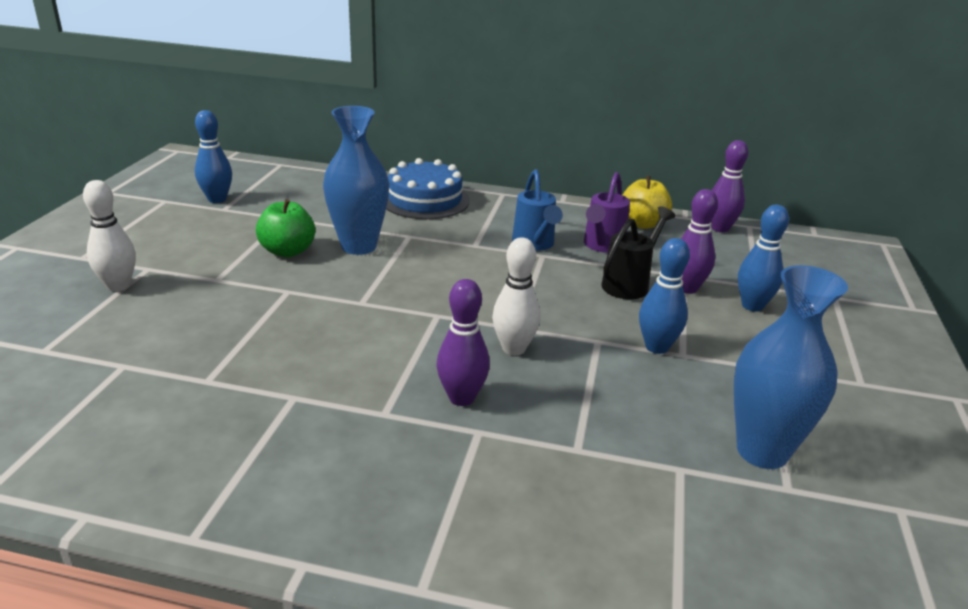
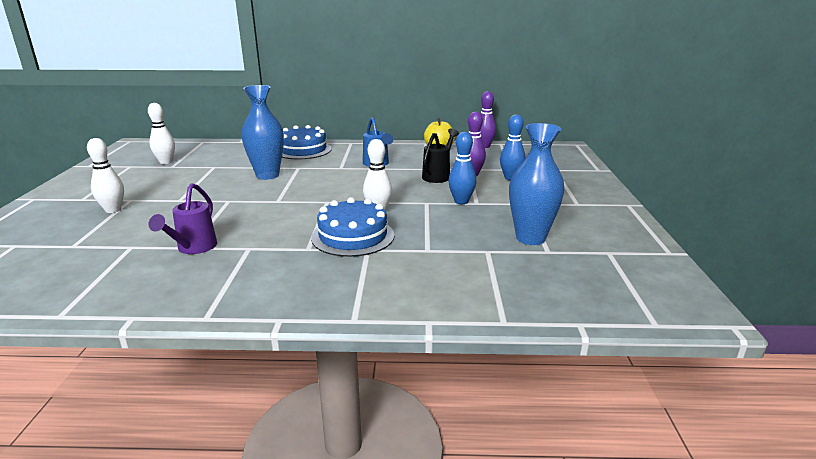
camera: 10 degrees left, 5 degrees down
blue bowling pin [195,110,232,203] -> white bowling pin [148,103,175,164]
green apple [256,199,315,257] -> none
purple bowling pin [437,279,490,406] -> blue cake [311,197,395,257]
purple watering can [584,172,630,253] -> purple watering can moved to [148,183,217,254]

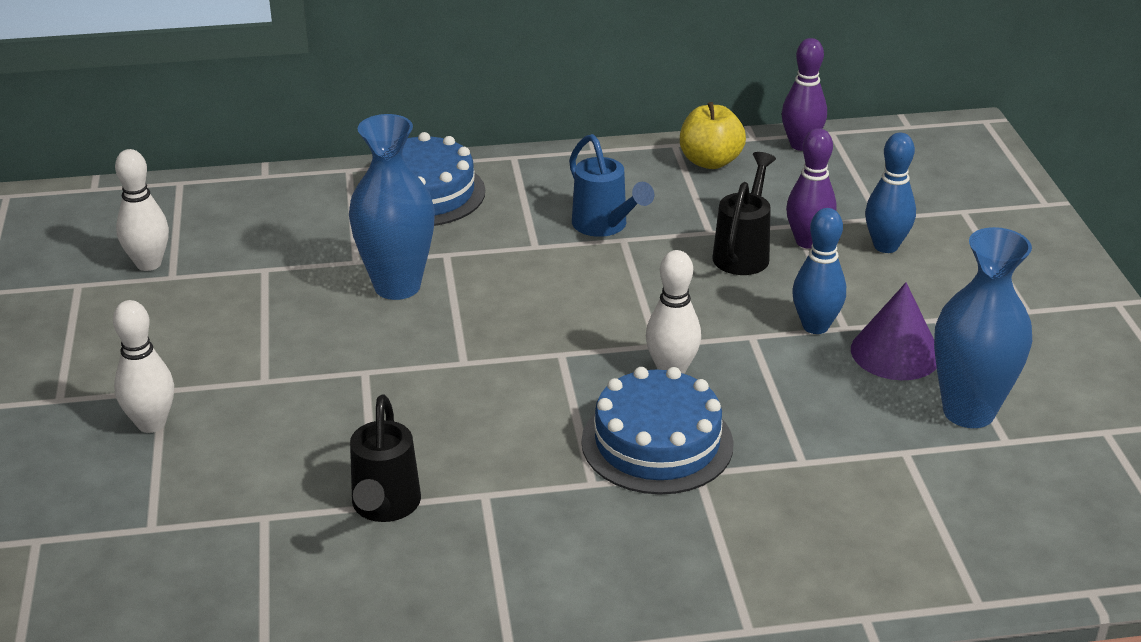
camera: 10 degrees left, 10 degrees up
purple watering can [148,183,217,254] -> black watering can [350,394,421,522]
none -> purple cone [851,282,937,380]

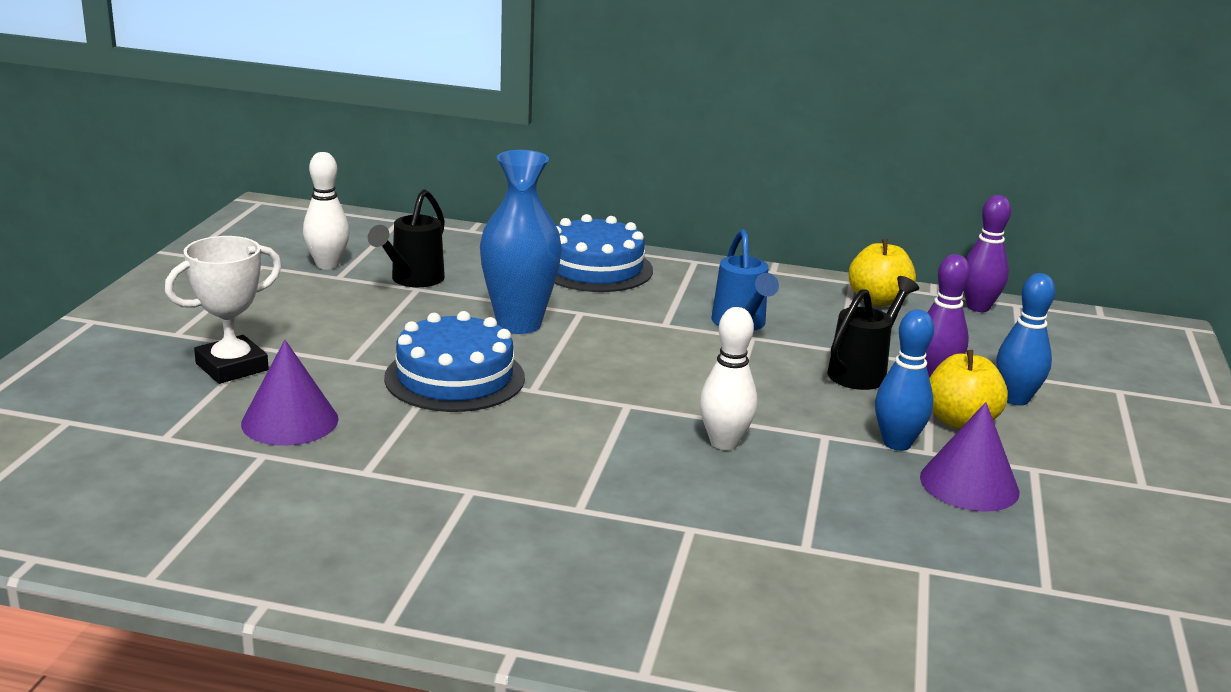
camera: 20 degrees right, 10 degrees down
white bowling pin [113,300,174,433] -> white trophy [165,236,282,384]
black watering can [350,394,421,522] -> black watering can moved to [368,189,445,287]
blue cake [581,367,734,494] -> blue cake moved to [384,311,525,412]
blue vase [934,227,1032,428] -> none
none -> purple cone [241,340,338,446]
none -> yellow apple [929,350,1008,430]

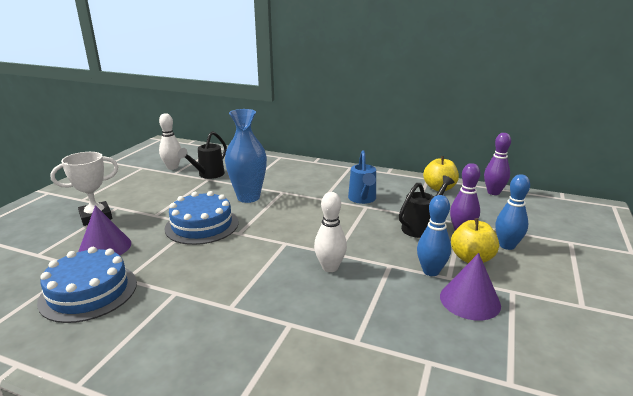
camera: 10 degrees right, 0 degrees up
blue cake [555,214,653,292] -> blue cake moved to [37,247,137,323]

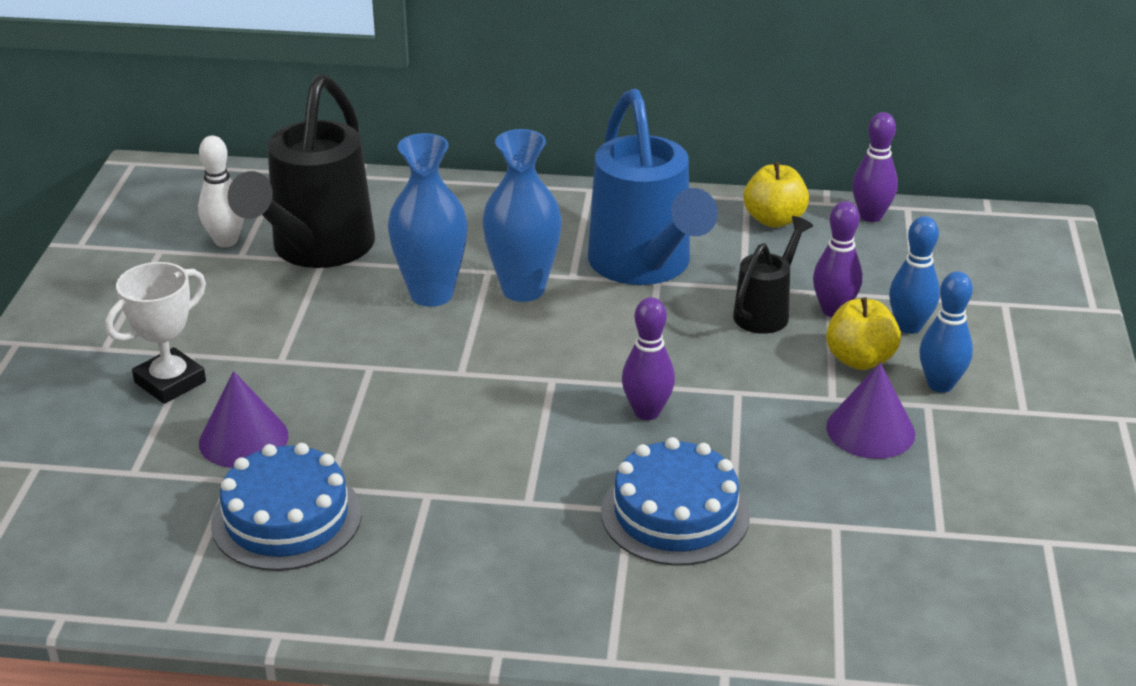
camera: 15 degrees left, 10 degrees up
blue cake [165,191,238,245] -> blue cake moved to [601,437,750,566]
black watering can [178,131,227,179] -> black watering can [227,74,375,268], size x1.95
white bowling pin [314,192,347,272] -> purple bowling pin [622,297,675,420]
blue watering can [348,150,376,204] -> blue watering can [588,89,718,285], size x1.95
blue bowling pin [417,195,451,276] -> blue bowling pin moved to [919,271,973,393]
none -> blue vase [482,129,562,302]

